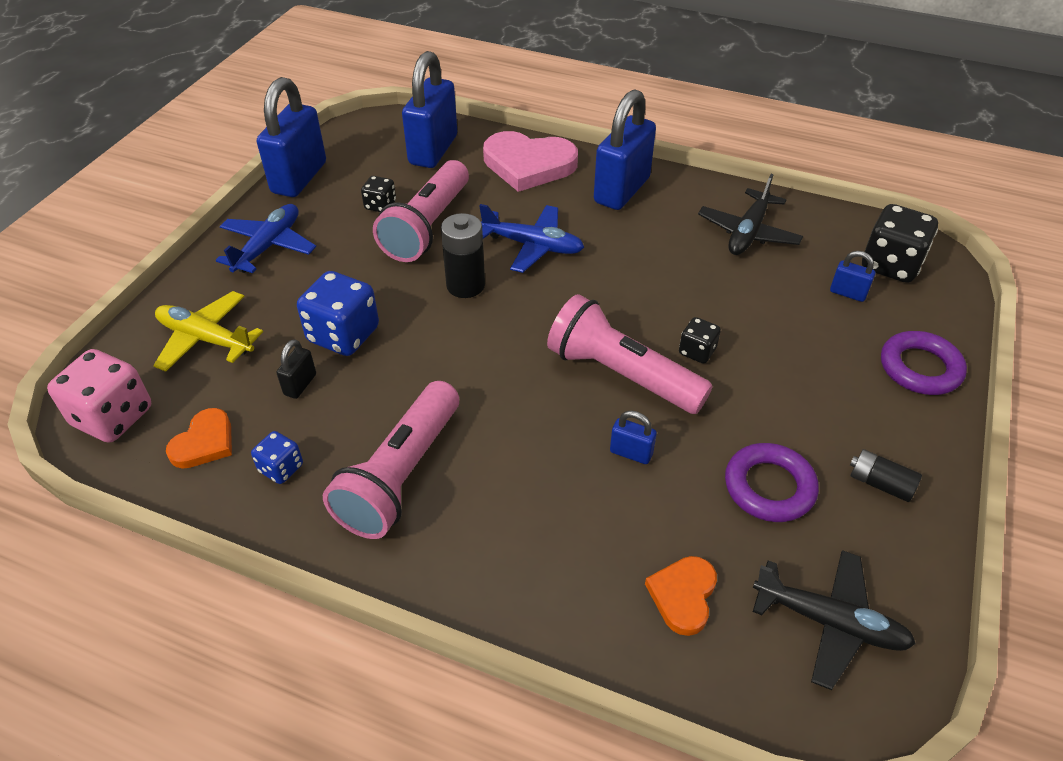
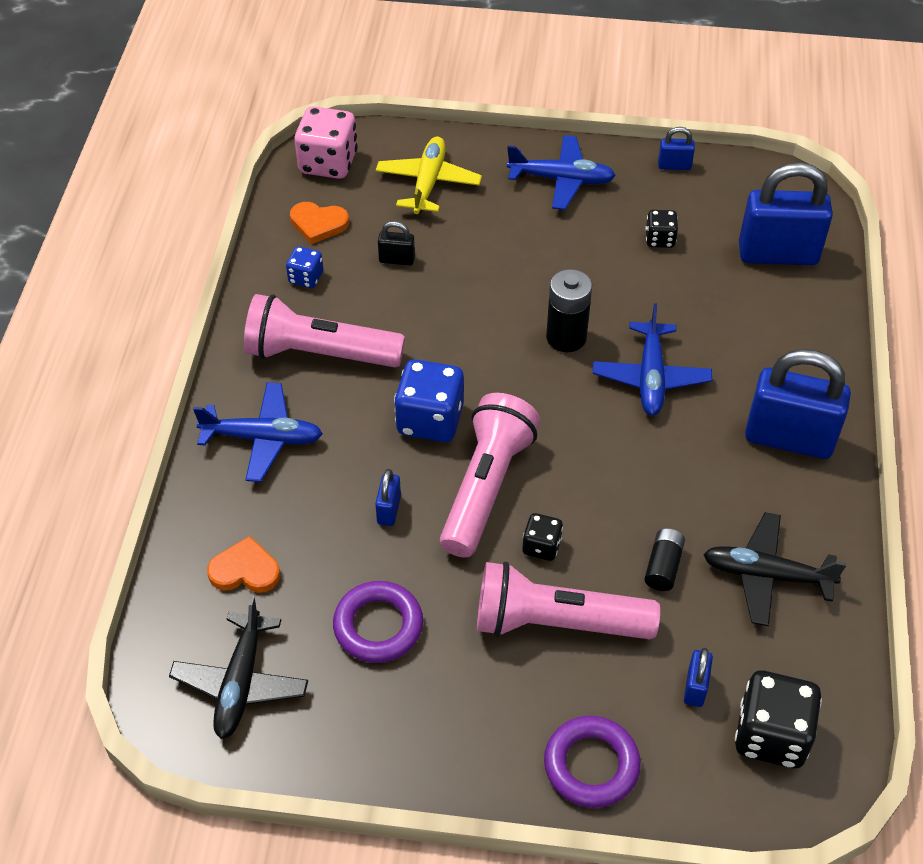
camera: 75 degrees right, 5 degrees up
blue padlock [257,77,326,197] -> blue padlock [658,127,695,170], size x0.44
blue dice [297,271,379,356] -> blue dice moved to [394,359,464,442]
pink flashlight [373,160,469,262] -> pink flashlight moved to [477,562,660,639]
pink heart [483,131,578,192] -> none
black battery [850,449,922,502] -> black battery moved to [645,528,685,591]
none -> blue plane [193,382,323,482]

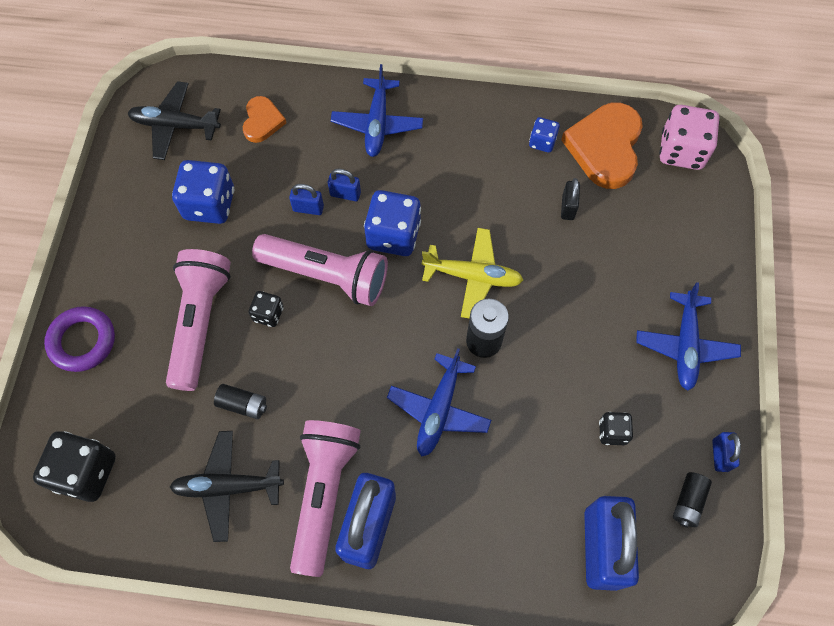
camera: 90 degrees right, 15 degrees up
pink flashlight [244,294,405,367] -> pink flashlight moved to [290,420,361,577]
orange heart [290,202,349,244] -> orange heart [561,103,643,189], size x1.82
purple ring [333,581,423,663] -> blue dice [172,160,235,224]
yellow plane [376,136,482,214] -> yellow plane moved to [422,228,523,319]
blue plane [593,304,712,416] -> blue plane turned 75 degrees counterclockwise [387,348,491,457]
blue padlock [684,648,713,707] -> blue padlock moved to [328,168,361,201]
black plane [703,512,846,626] -> black plane turned 105 degrees counterclockwise [170,431,284,542]
none -> black battery [673,472,712,528]

